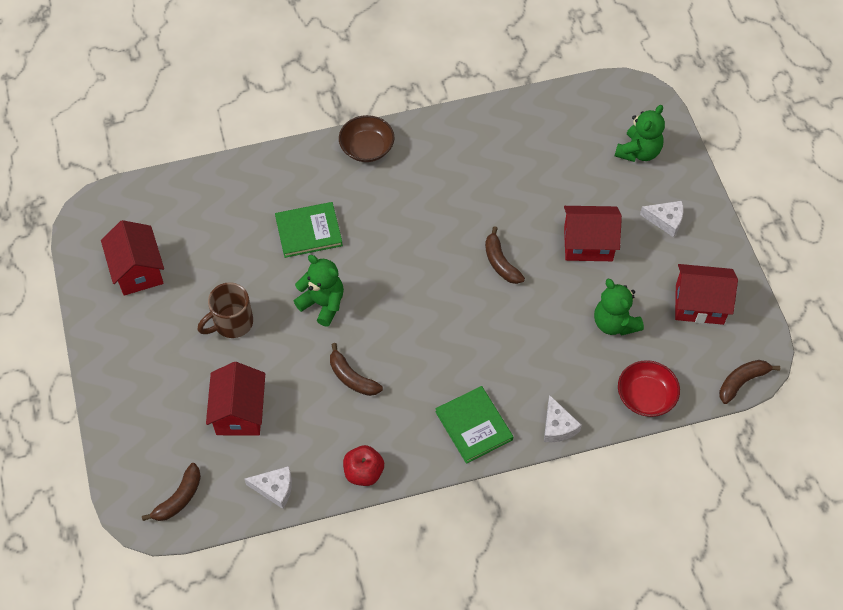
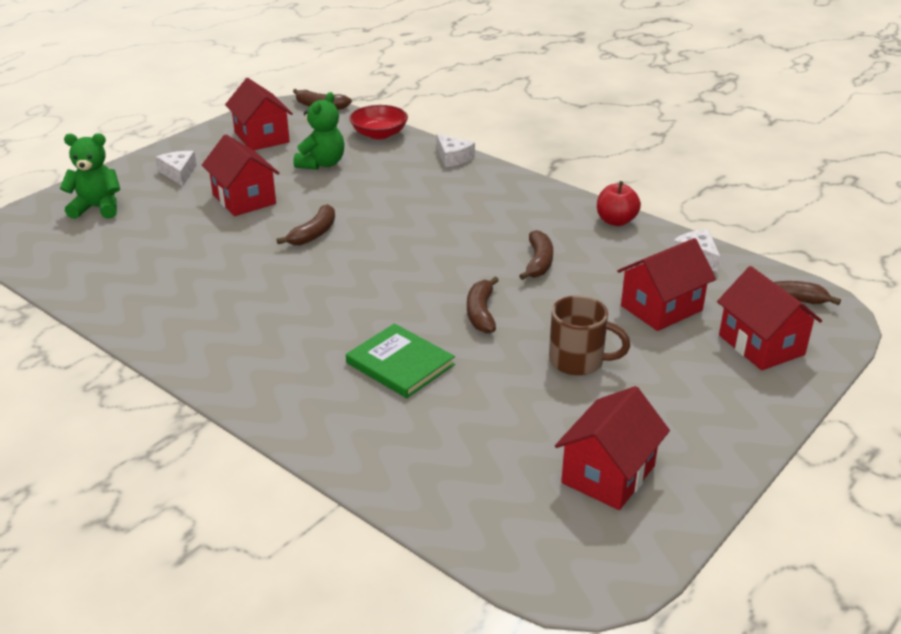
camera: 125 degrees left, 25 degrees down
green teddy bear [294,255,344,327] -> brown banana [467,277,499,333]
brown bowl [339,115,394,162] -> none
green book [436,386,513,464] -> none
white cheese [544,395,582,442] -> white cheese turned 105 degrees clockwise [436,134,475,167]
none -> red house [717,266,822,370]

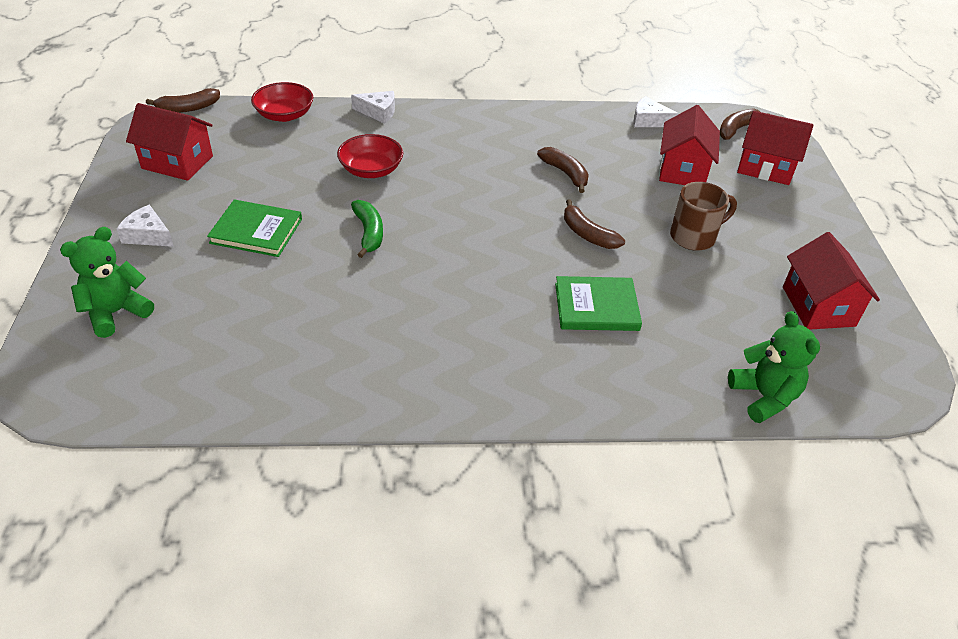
camera: 45 degrees left, 10 degrees up
red house [202,134,280,216] -> green book [207,199,302,257]
brown banana [277,204,335,245] -> green banana [351,200,383,258]
green teddy bear [293,92,344,170] -> green teddy bear moved to [728,311,820,423]
red apple [597,181,641,226] -> none
none -> red bowl [337,134,403,178]

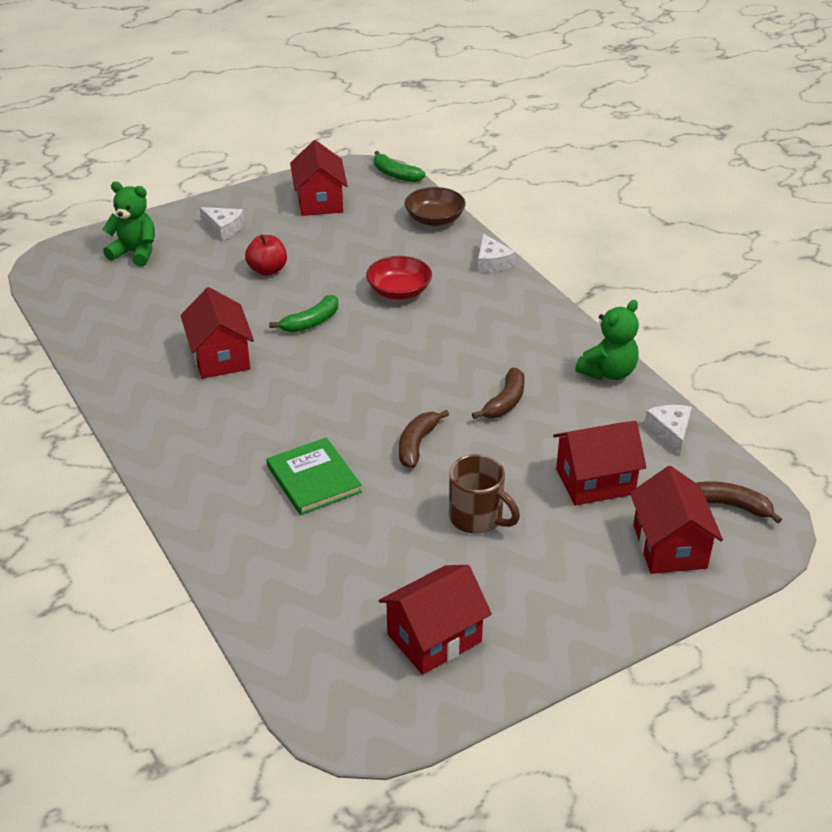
camera: 65 degrees right, 5 degrees down
white cheese [117,205,174,247] -> white cheese turned 120 degrees clockwise [200,207,244,240]
brown banana [146,88,220,113] -> green banana [374,151,426,182]
green book [207,199,302,257] -> red apple [245,234,287,276]
red bowl [251,82,313,122] -> brown bowl [405,187,466,226]
green teddy bear [728,311,820,423] -> green teddy bear moved to [575,300,639,380]
none -> red house [180,287,254,379]

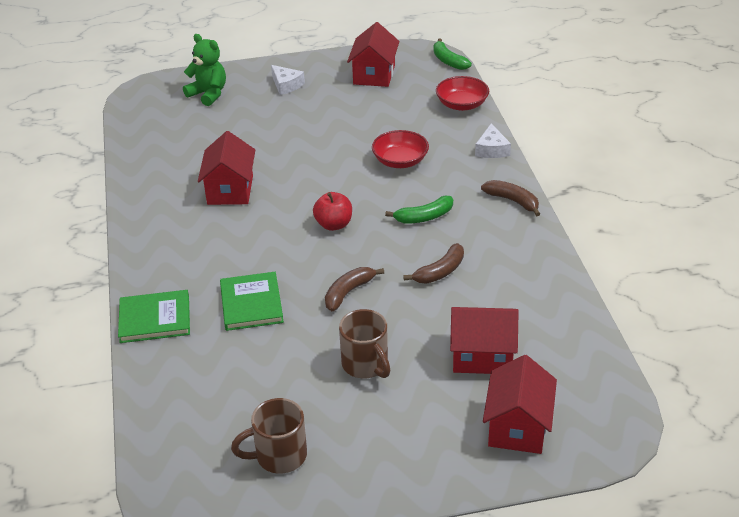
camera: 20 degrees right, 0 degrees up
red apple [245,234,287,276] -> red apple moved to [313,192,352,231]
green banana [269,295,338,333] -> green banana moved to [385,196,453,224]
red house [379,565,492,675] -> brown mug [231,398,307,474]
brown bowl [405,187,466,226] -> red bowl [436,76,489,111]
green teddy bear [575,300,639,380] -> none
white cheese [644,405,692,455] -> none
brown banana [697,481,782,524] -> brown banana moved to [481,180,540,216]
none -> green book [118,290,190,343]

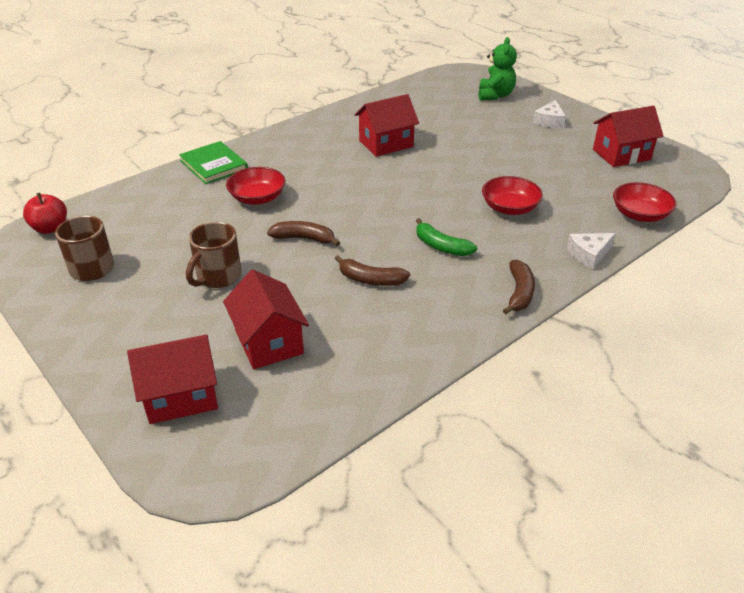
camera: 60 degrees right, 0 degrees up
green book [220,272,284,331] -> red bowl [226,167,285,205]
red apple [313,192,352,231] -> red apple moved to [23,193,67,234]
green banana [433,38,472,70] -> none

